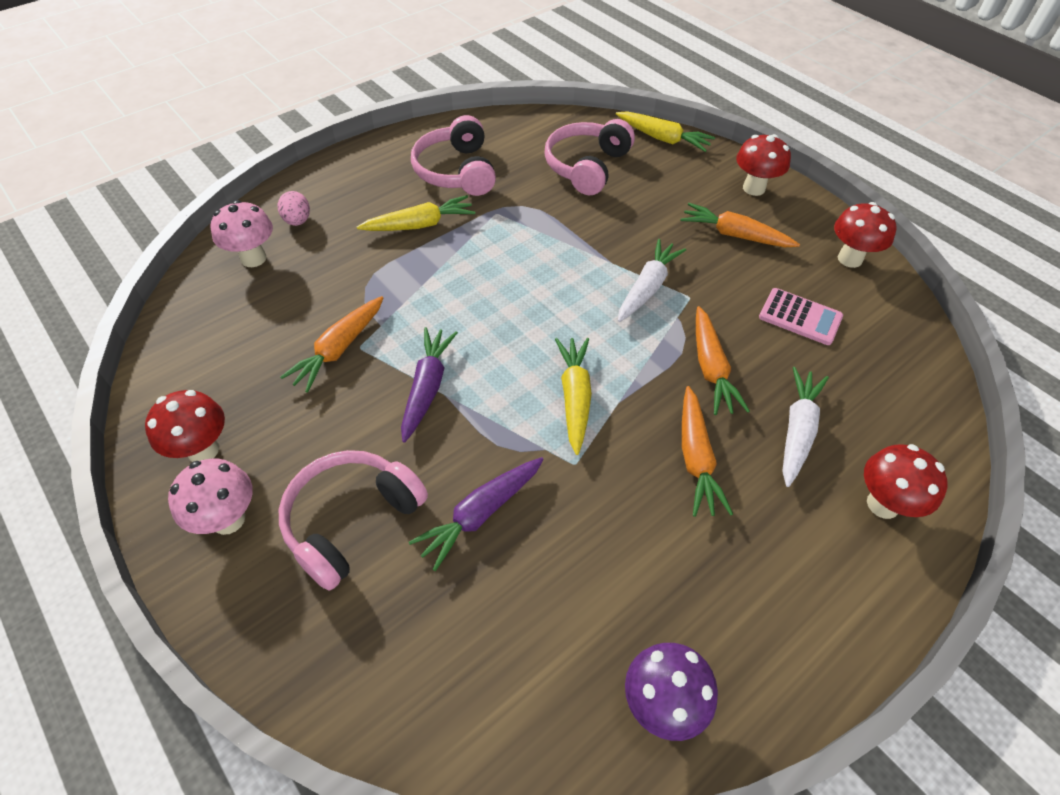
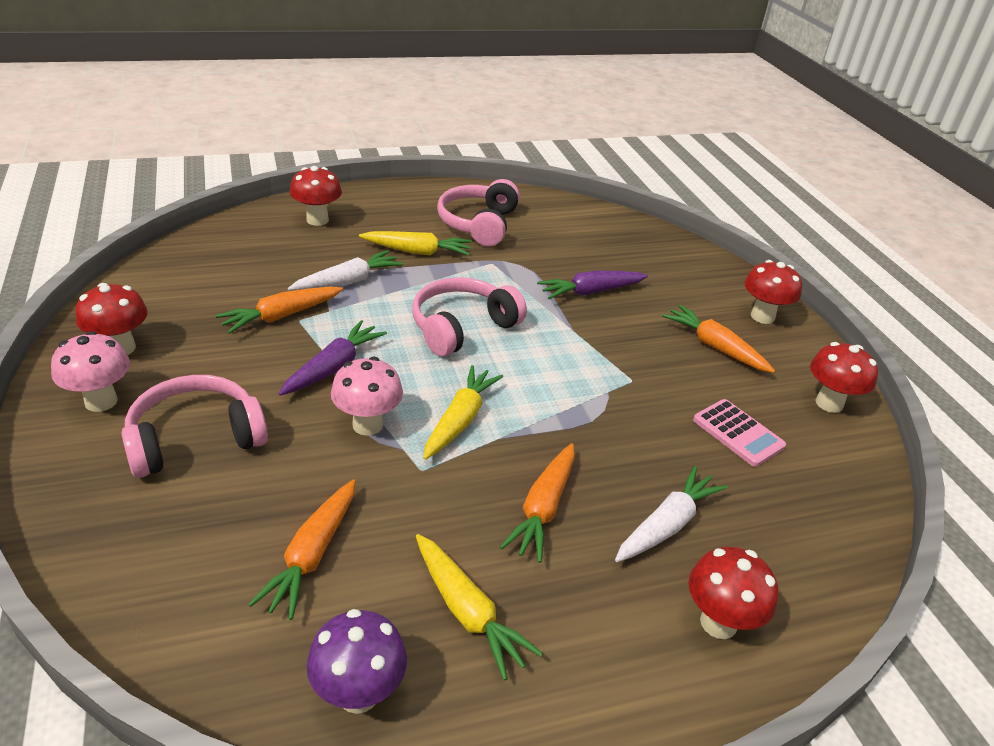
camera: 20 degrees right, 15 degrees down
pink mushroom [210,200,273,267] -> pink mushroom moved to [331,357,403,436]
pink egg [278,191,310,226] -> red mushroom [290,166,342,226]
purple carrot [409,457,544,571] -> purple carrot moved to [537,271,648,299]
pink headphones [544,119,635,195] -> pink headphones moved to [412,277,527,357]
yellow carrot [616,111,715,152] -> yellow carrot moved to [416,534,543,680]
white carrot [618,239,686,322] -> white carrot moved to [288,250,404,291]
orange carrot [696,306,750,415] -> orange carrot moved to [248,479,356,620]

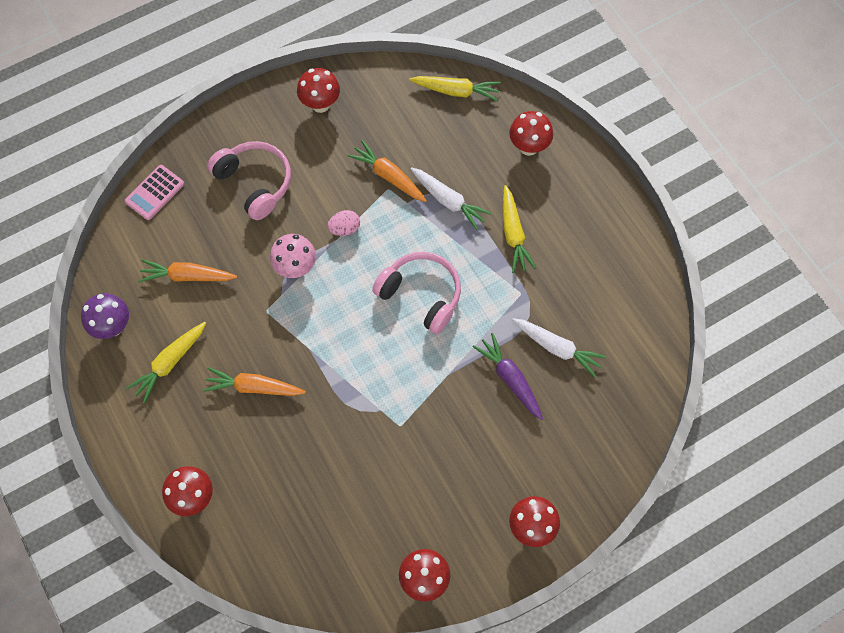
camera: 80 degrees right, 30 degrees up
pink mushroom [51,331,130,412] -> none
purple carrot [278,320,387,396] -> pink egg [327,210,360,236]
yellow carrot [423,365,503,459] -> yellow carrot moved to [409,76,501,101]
pink headphones [437,179,520,246] -> none
white carrot [615,466,728,562] -> white carrot moved to [512,318,607,377]
orange carrot [662,305,775,373] -> none
pink calculator [693,399,786,467] -> pink calculator moved to [125,165,184,220]

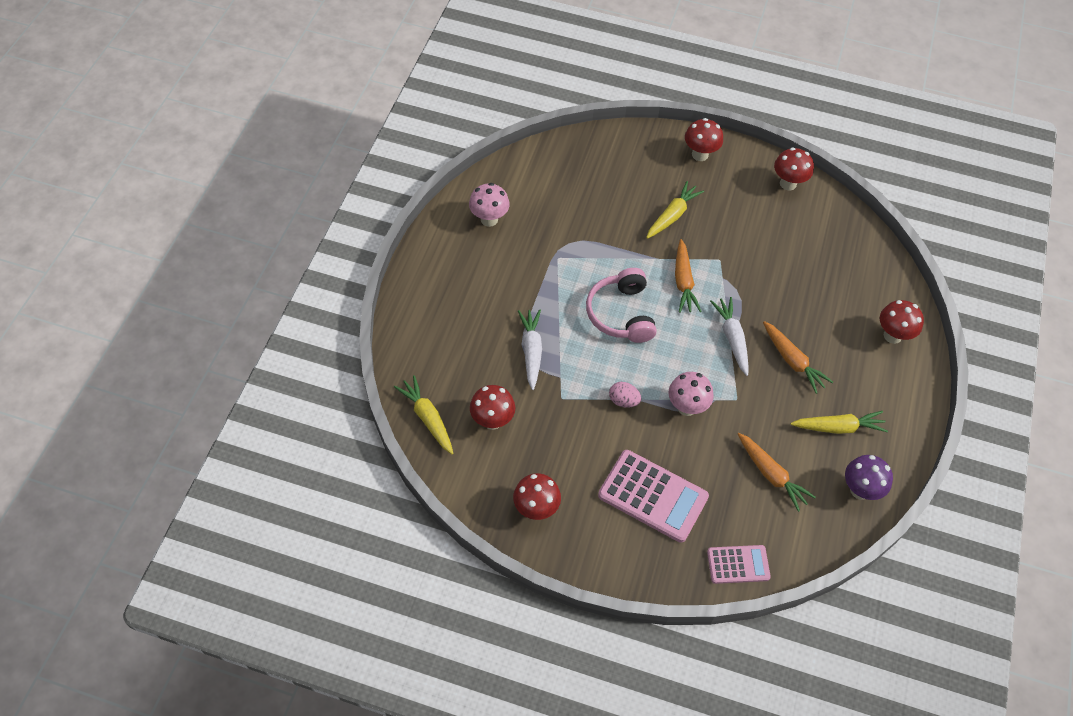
camera: 135 degrees left, 10 degrees down
pink headphones [207,141,291,220] -> pink calculator [598,450,709,543]
orange carrot [347,140,427,202] -> orange carrot moved to [675,239,702,313]
purple carrot [473,333,543,420] -> none
yellow carrot [503,185,536,273] -> yellow carrot moved to [646,181,704,239]
red mushroom [509,111,553,156] -> red mushroom moved to [470,385,515,430]
white carrot [512,318,607,377] -> white carrot moved to [710,297,749,376]
none -> pink mushroom [469,183,510,227]

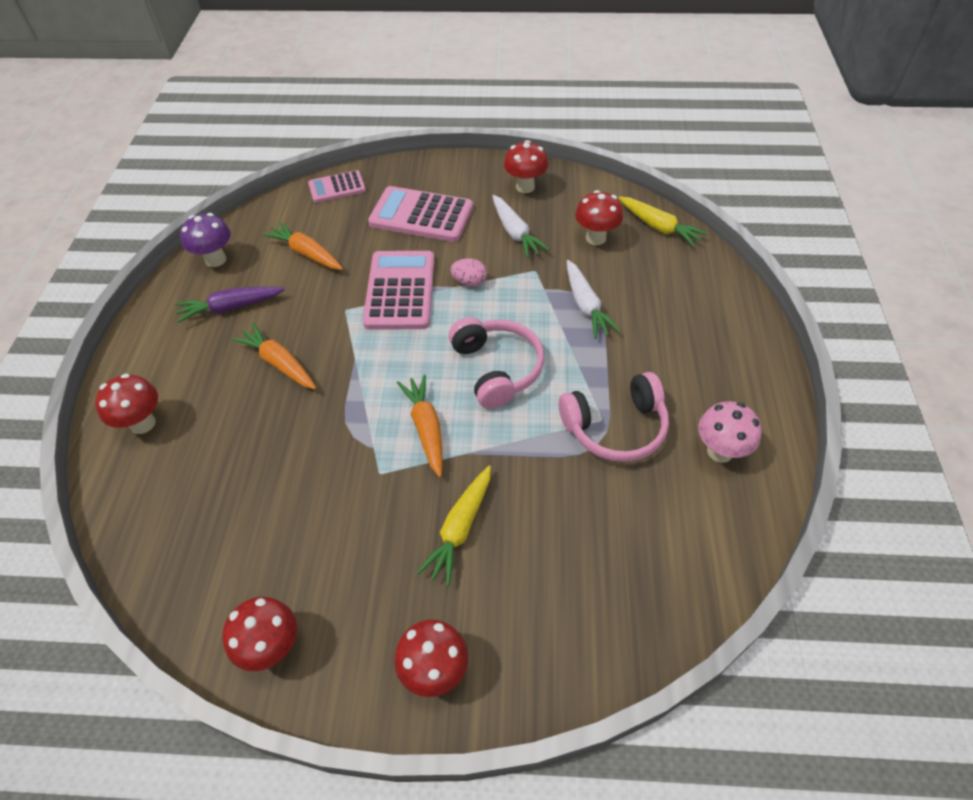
camera: 170 degrees right, 5 degrees down
pink mushroom [668,372,714,416] -> pink calculator [363,251,435,330]
white carrot [710,297,749,376] -> white carrot moved to [493,195,550,258]
yellow carrot [790,411,888,434] -> purple carrot [175,287,285,323]
none -> pink headphones [559,372,669,462]

